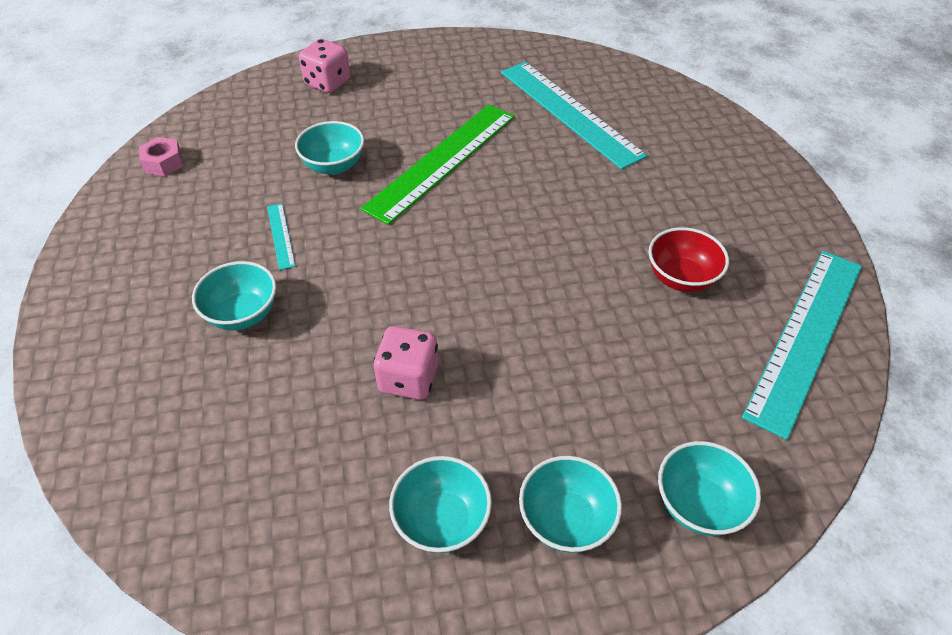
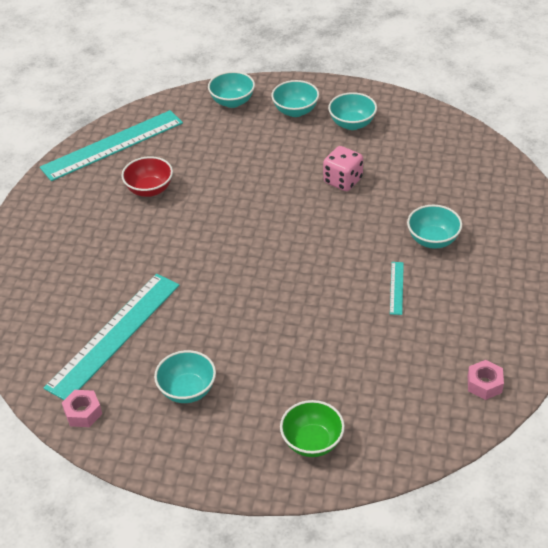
camera: 155 degrees left, 5 degrees down
turquoise bowl [295,121,364,175] -> turquoise bowl moved to [154,350,216,403]
pink dice [299,39,350,93] -> green bowl [280,400,345,457]
green ruler [361,104,515,225] -> none
turquoise ruler [501,62,648,170] -> turquoise ruler turned 45 degrees clockwise [44,274,180,400]
none -> pink nut [62,390,102,427]

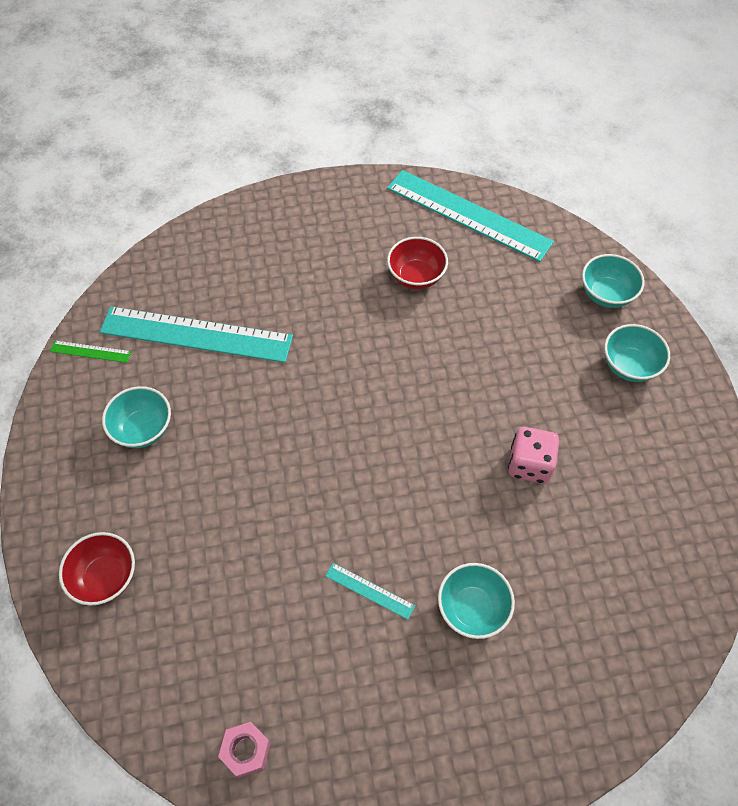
camera: 65 degrees right, 15 degrees up
pink nut [62,390,102,427] -> green ruler [50,340,131,363]
green bowl [280,400,345,457] -> red bowl [59,532,135,606]
turquoise bowl [328,92,377,130] -> none
turquoise ruler [390,262,404,315] -> turquoise ruler turned 45 degrees clockwise [325,563,415,620]

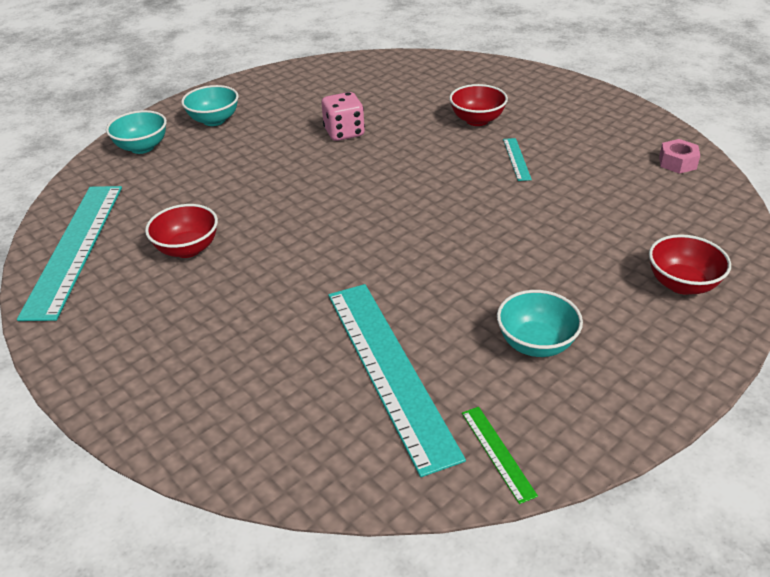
camera: 120 degrees left, 20 degrees down
turquoise bowl [438,563,515,639] -> red bowl [449,84,508,126]

